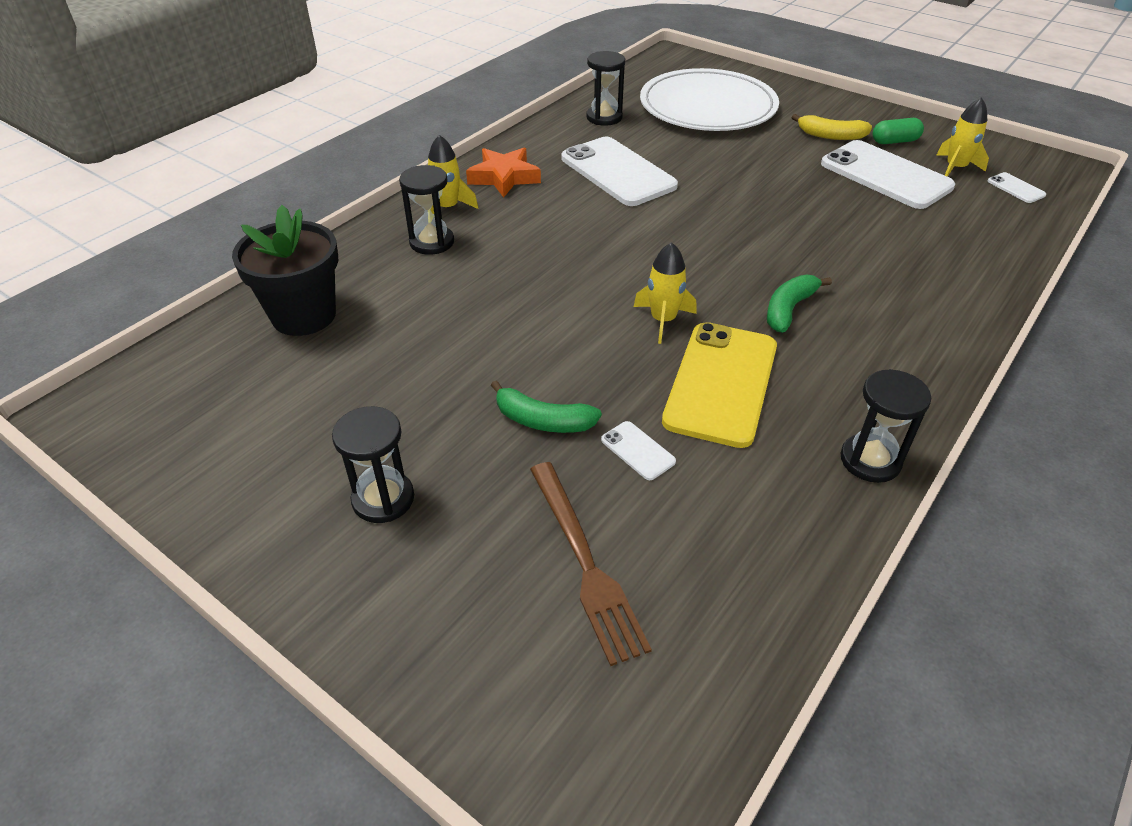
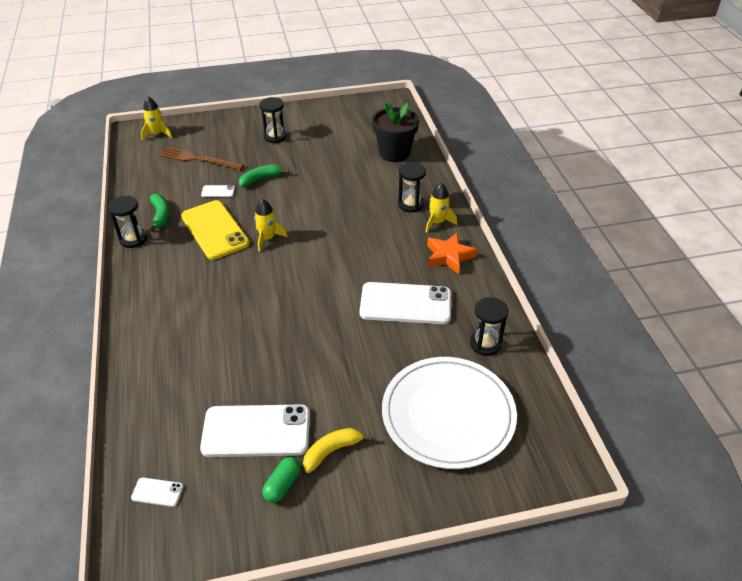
camera: 130 degrees right, 0 degrees up
green banana [767,275,832,332] -> green banana moved to [149,194,170,232]
yellow rocket [936,97,989,177] -> yellow rocket moved to [141,97,172,141]

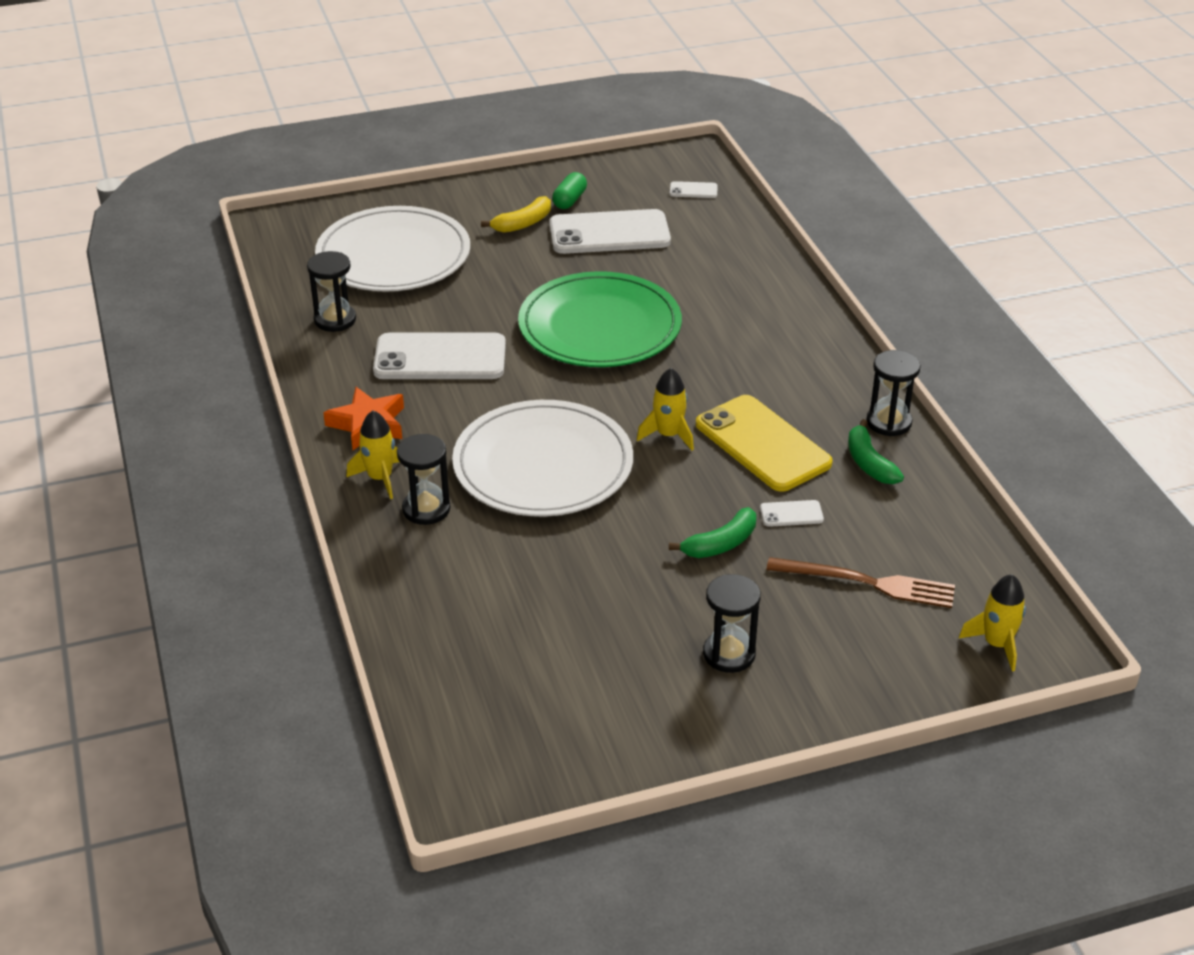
camera: 175 degrees right, 5 degrees down
black flower pot [372,102,419,162] -> none
none -> white plate [452,400,633,517]
none -> green plate [518,271,682,367]

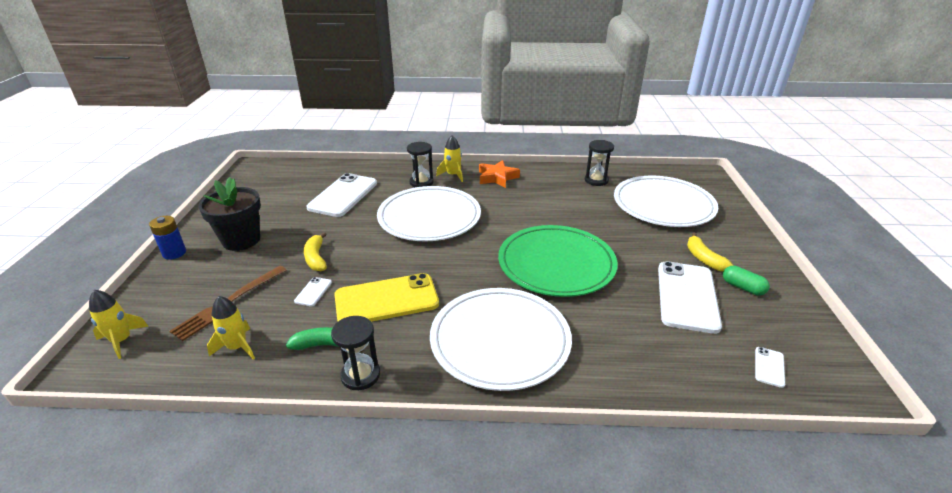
camera: 110 degrees right, 5 degrees down
white phone [373,332,506,379] -> white phone moved to [306,173,377,217]
yellow rocket [637,368,694,451] -> yellow rocket moved to [207,296,255,360]
green banana [669,507,756,558] -> yellow banana [304,232,327,272]
black hourglass [703,574,761,673] -> black flower pot [198,177,261,251]
none -> blue battery [149,216,186,260]
none -> white plate [430,288,572,391]

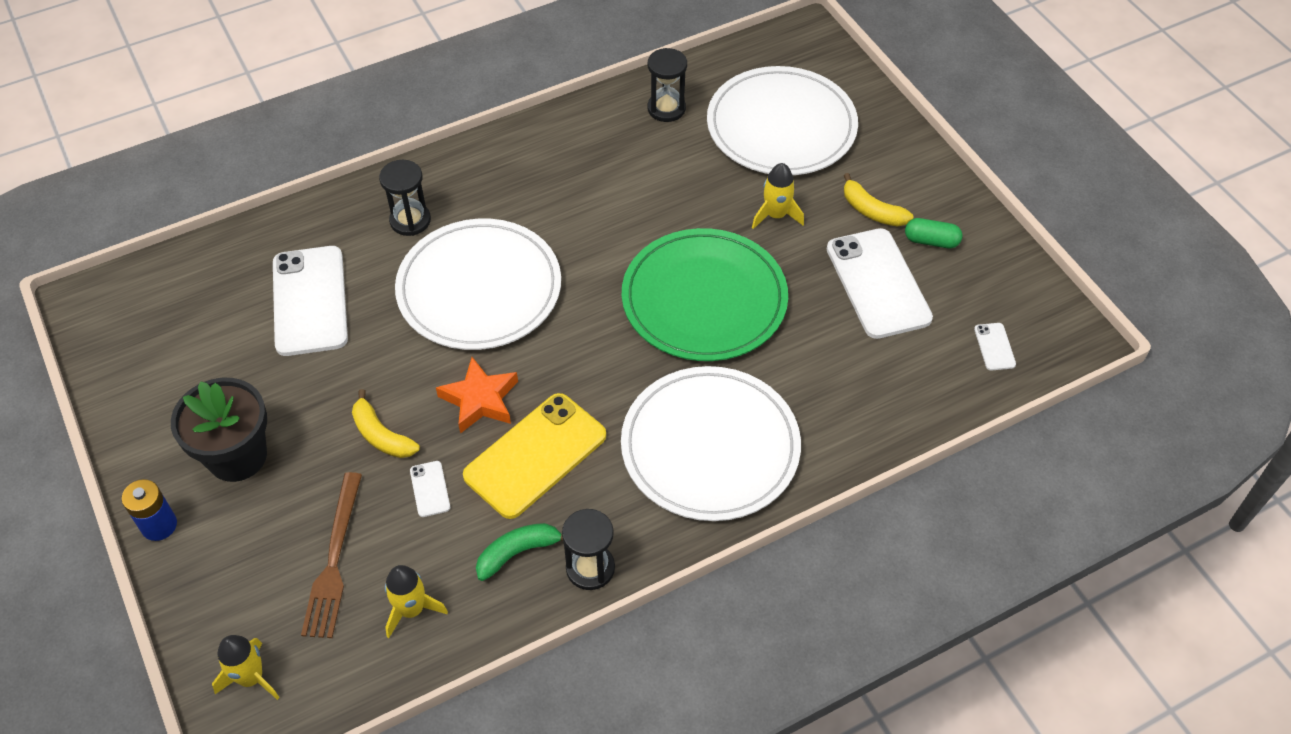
camera: 30 degrees left, 20 degrees up
yellow rocket [436,136,463,182] -> yellow rocket moved to [752,163,804,229]
orange star [479,160,520,188] -> orange star moved to [436,357,518,434]

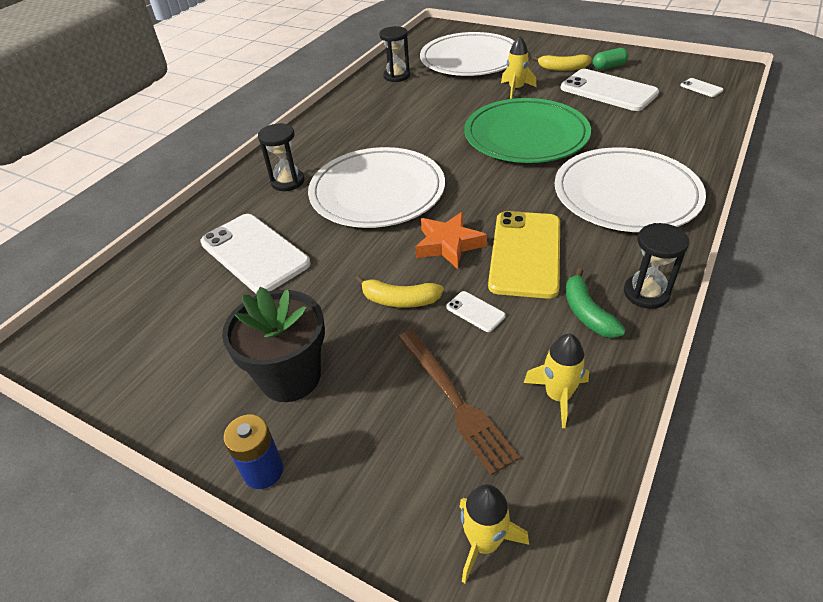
camera: 30 degrees left, 10 degrees down
green banana [476,523,563,581] -> green banana turned 45 degrees counterclockwise [565,268,626,338]

